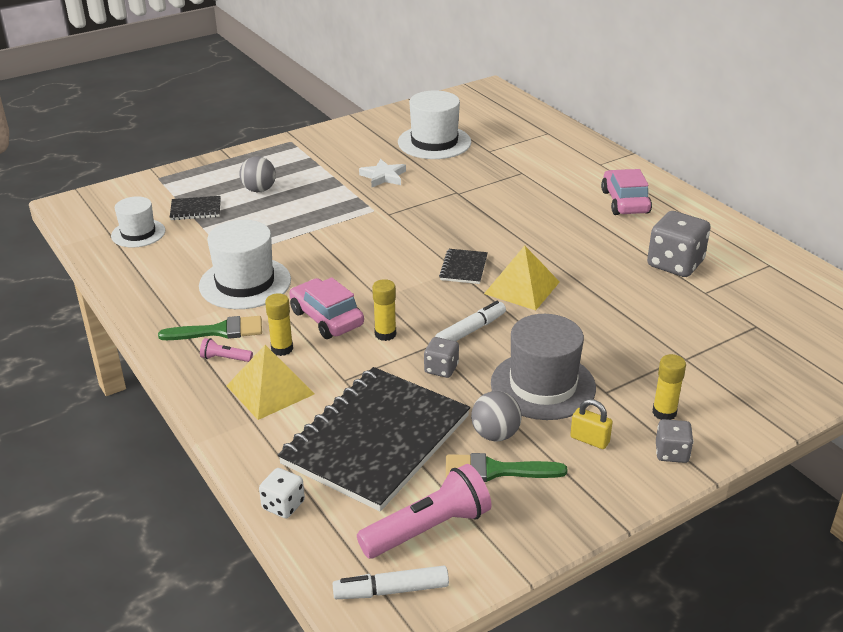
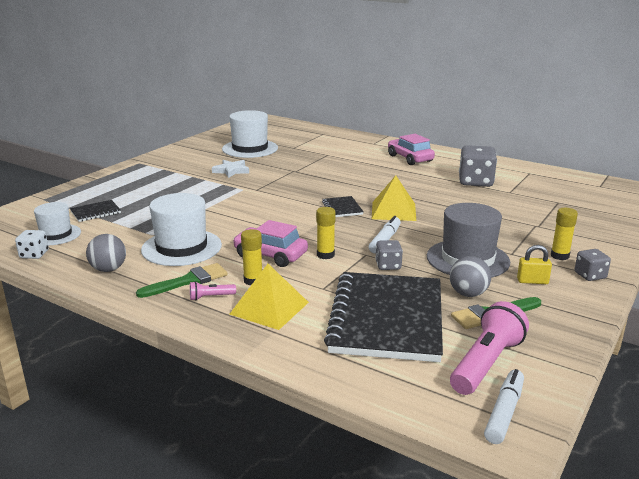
camera: 25 degrees left, 10 degrees down
grey ball [239,156,276,192] -> grey ball moved to [86,234,126,272]
white dice [259,468,305,518] -> white dice moved to [15,230,49,259]
white marker [332,566,449,599] -> white marker turned 150 degrees clockwise [484,369,524,444]

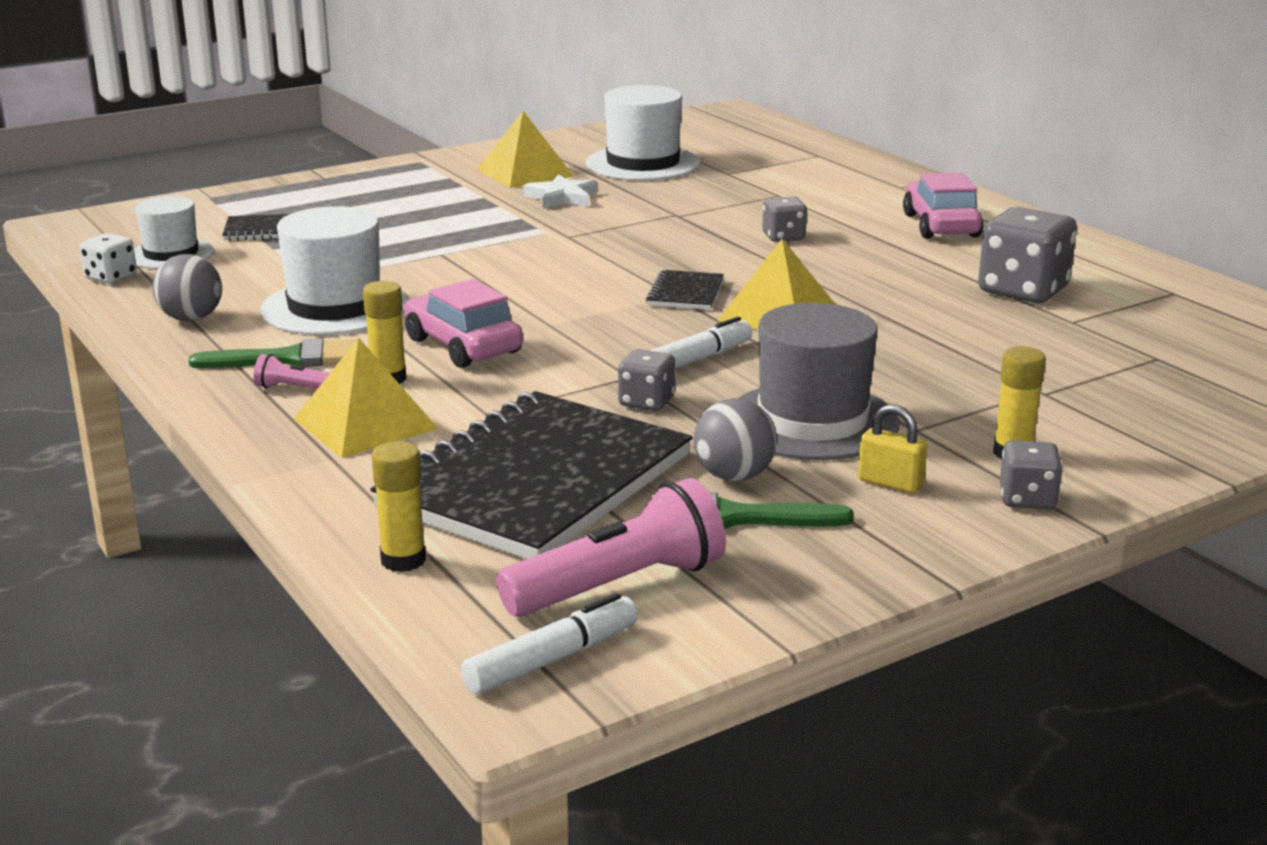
camera: 25 degrees right, 0 degrees up
yellow glue stick [316,207,335,259] -> yellow glue stick moved to [372,441,426,572]
none -> yellow pyramid [477,111,573,188]
none -> grey dice [762,196,807,242]

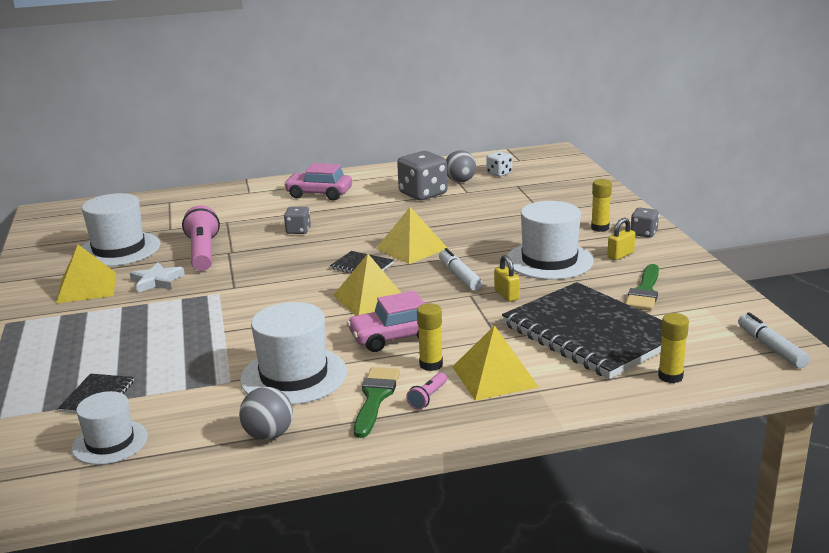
camera: 70 degrees left, 0 degrees up
white dice [80,233,137,284] -> white dice moved to [487,151,512,177]
pink flashlight [496,478,726,617] -> pink flashlight moved to [182,206,220,271]
grey dice [618,349,675,411] -> yellow padlock [494,255,520,302]
grey ball [694,398,777,481] -> grey ball moved to [446,150,476,182]
grey hat [739,303,900,460] -> white hat [506,201,594,280]
none -> yellow pyramid [333,254,401,316]

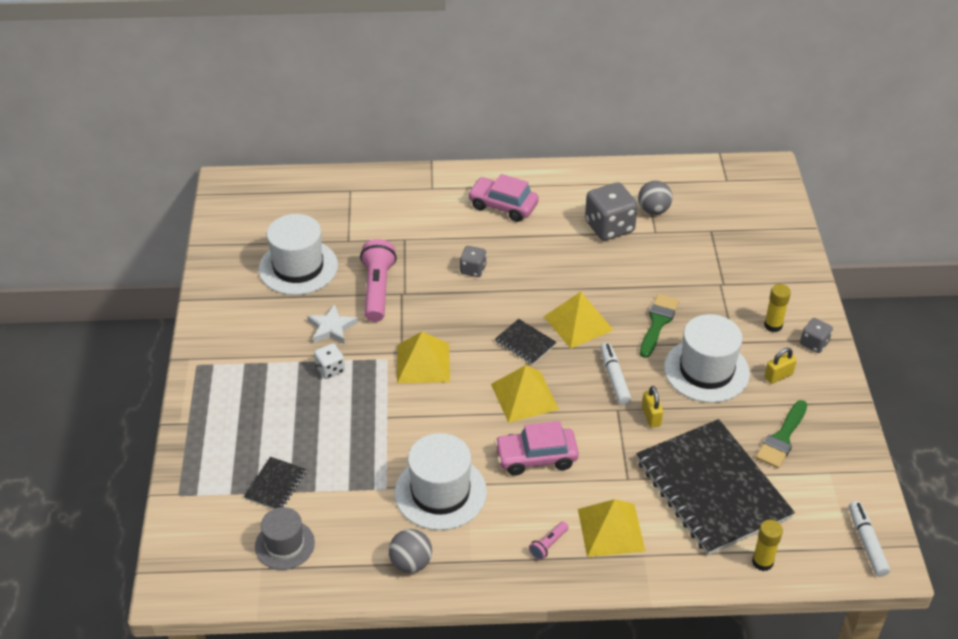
camera: 10 degrees right, 20 degrees up
yellow pyramid [56,245,116,303] -> yellow pyramid moved to [397,332,450,383]
white hat [72,391,148,465] -> grey hat [255,507,315,570]
green brush [354,367,400,438] -> green brush moved to [640,294,679,358]
yellow glue stick [417,303,443,371] -> none
white dice [487,151,512,177] -> white dice moved to [314,343,345,379]

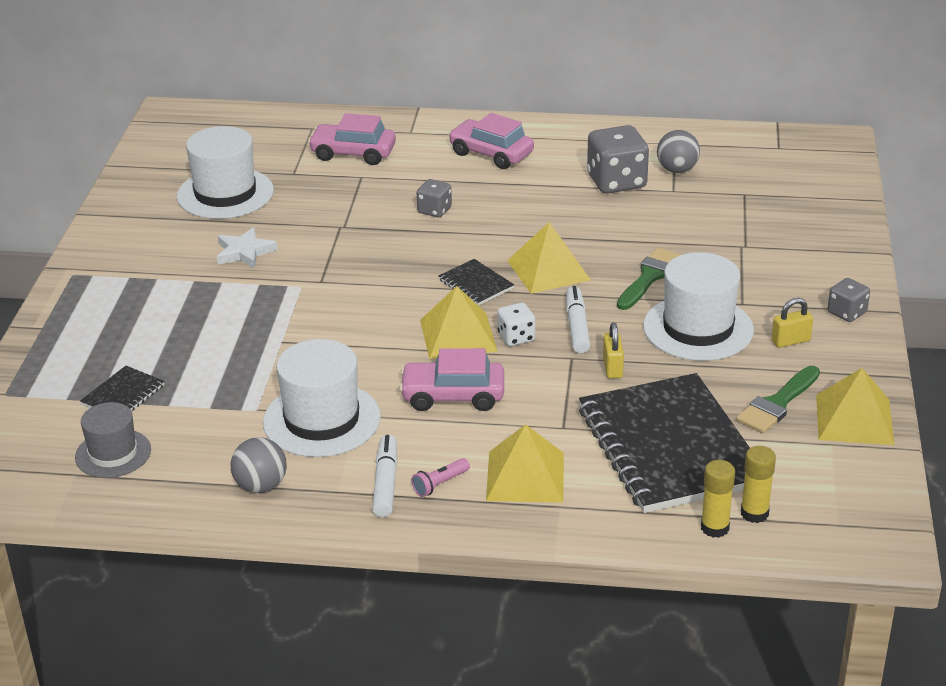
camera: 10 degrees right, 10 degrees down
white dice [314,343,345,379] -> white dice moved to [497,303,535,346]
pink flashlight [360,239,397,322] -> none
yellow pyramid [397,332,450,383] -> yellow pyramid moved to [816,368,894,445]
yellow glue stick [764,284,791,332] -> yellow glue stick moved to [741,446,776,523]
white marker [849,501,890,577] -> white marker moved to [372,434,397,517]
none -> pink car [308,113,396,165]

